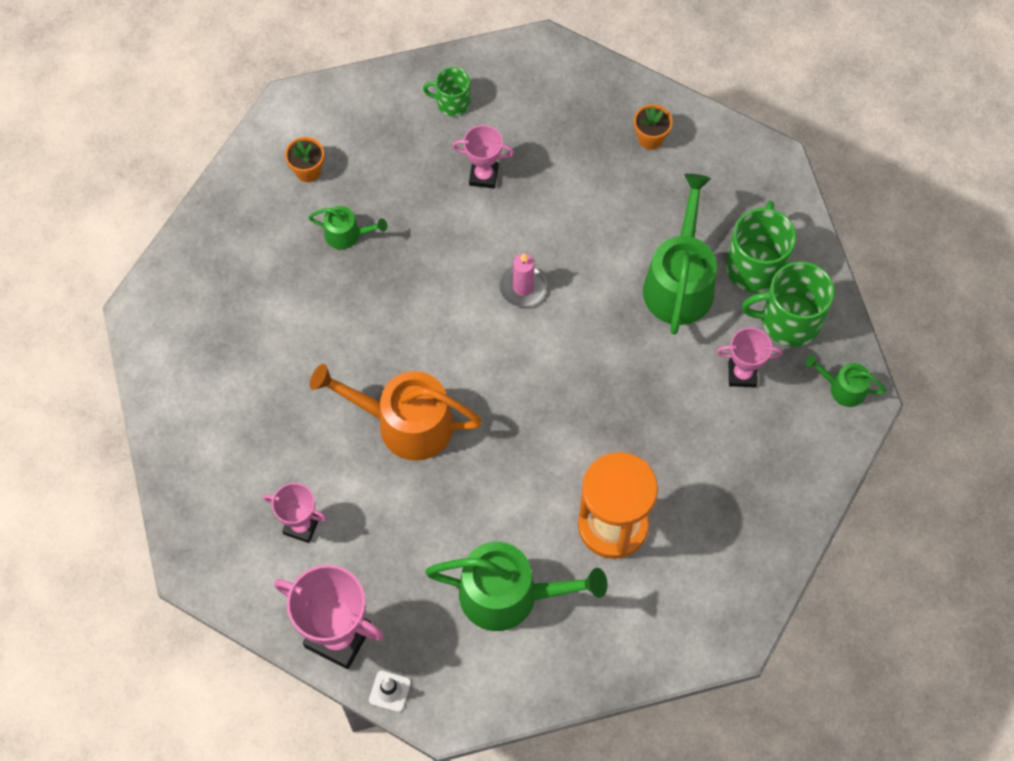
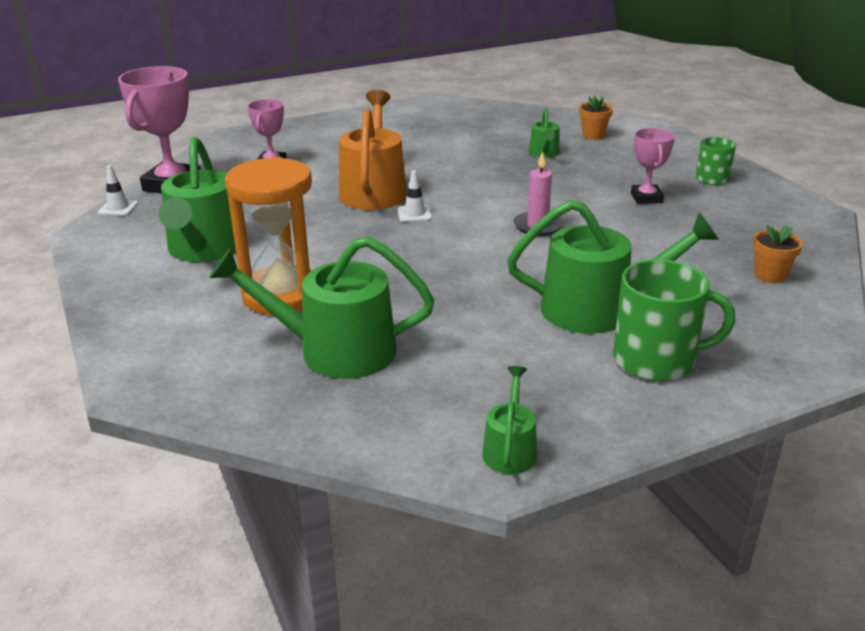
camera: 80 degrees right, 35 degrees down
pink trophy [717,328,782,387] -> none
green mug [742,261,834,347] -> none
none -> green watering can [209,236,434,379]
none -> white traffic cone [398,170,432,222]

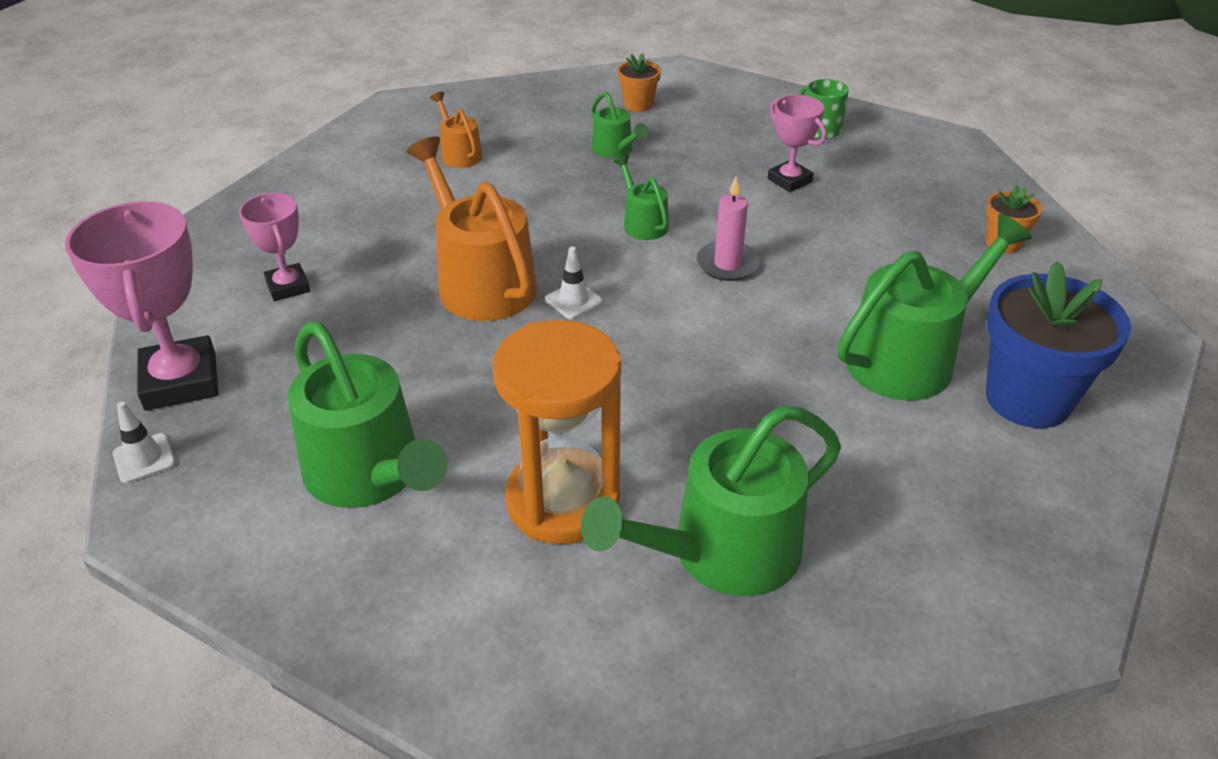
camera: 35 degrees left, 10 degrees up
green watering can [482,366,537,474] -> green watering can moved to [614,155,669,240]
green mug [613,259,735,381] -> blue flower pot [986,261,1131,428]
none -> orange watering can [430,92,483,168]

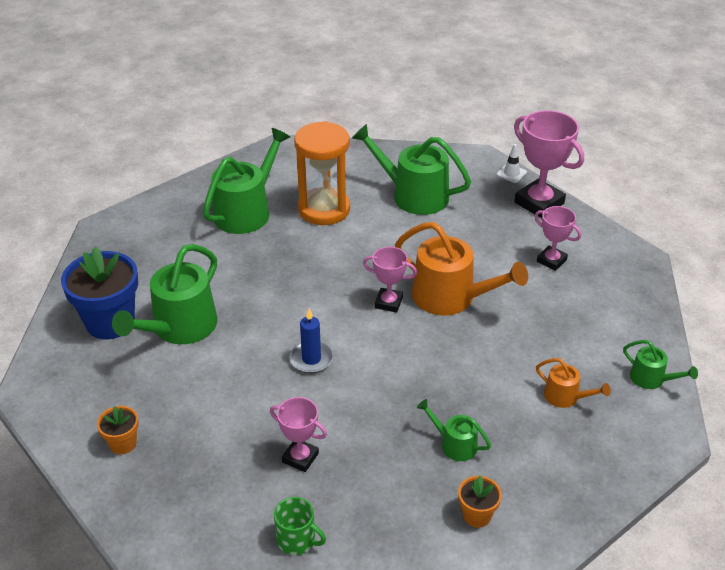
camera: 155 degrees right, 0 degrees up
white traffic cone [545,246,603,319] -> pink trophy [363,247,417,313]
green watering can [614,155,669,240] -> green watering can moved to [623,340,698,389]
pink candle [696,177,760,281] -> blue candle [289,309,333,373]

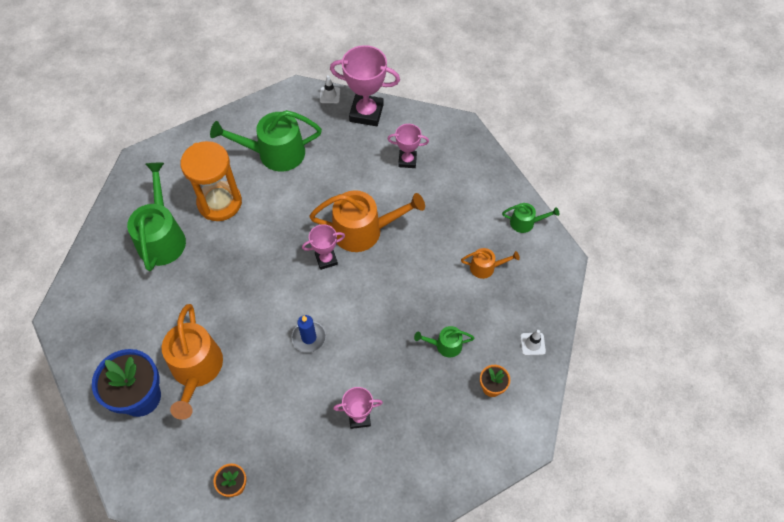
camera: 35 degrees left, 20 degrees up
green watering can [112,244,218,344] -> orange watering can [162,304,223,420]
green mug [274,497,326,555] -> none
none -> white traffic cone [520,330,546,355]

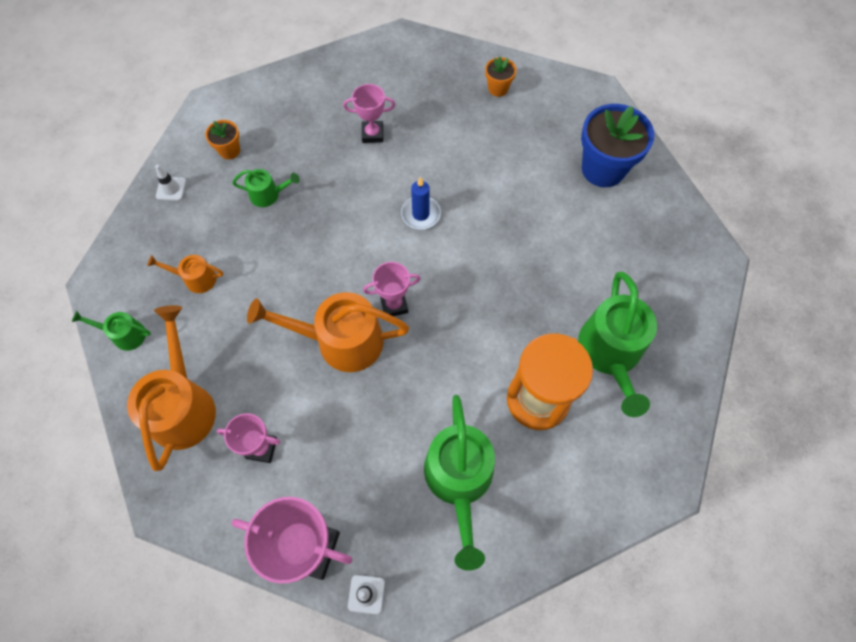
camera: 175 degrees left, 5 degrees up
orange watering can [162,304,223,420] -> orange watering can moved to [127,305,216,471]
green watering can [210,110,322,172] -> green watering can turned 90 degrees clockwise [424,395,495,571]

